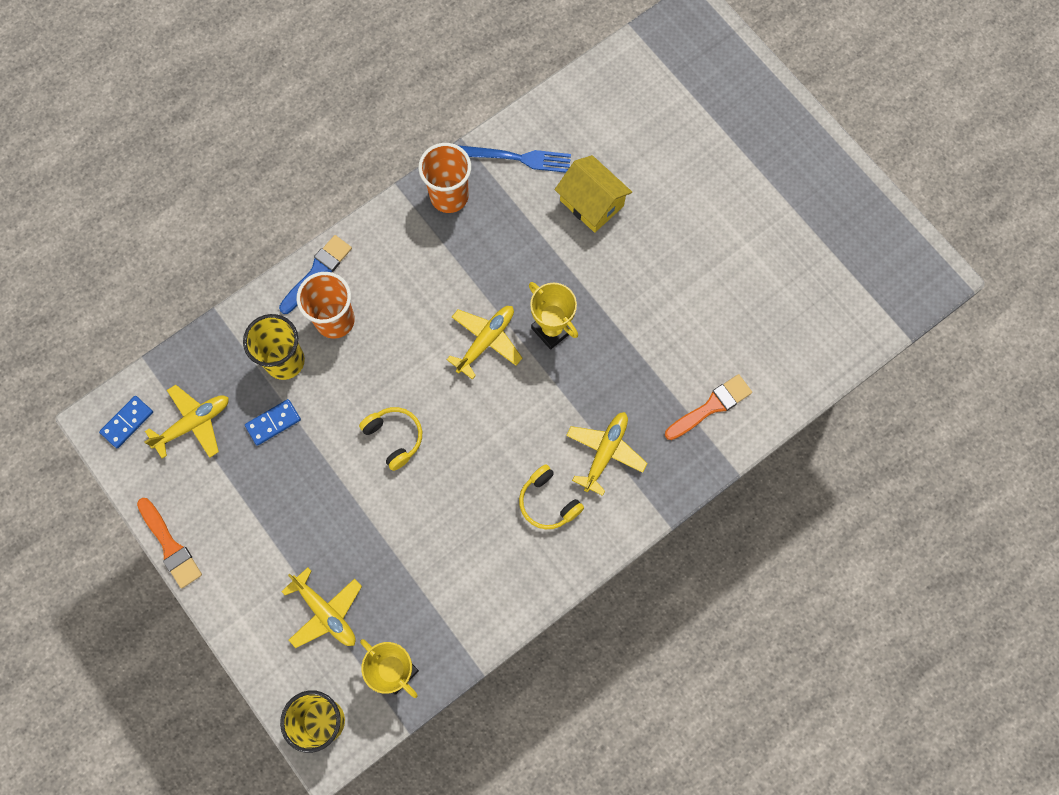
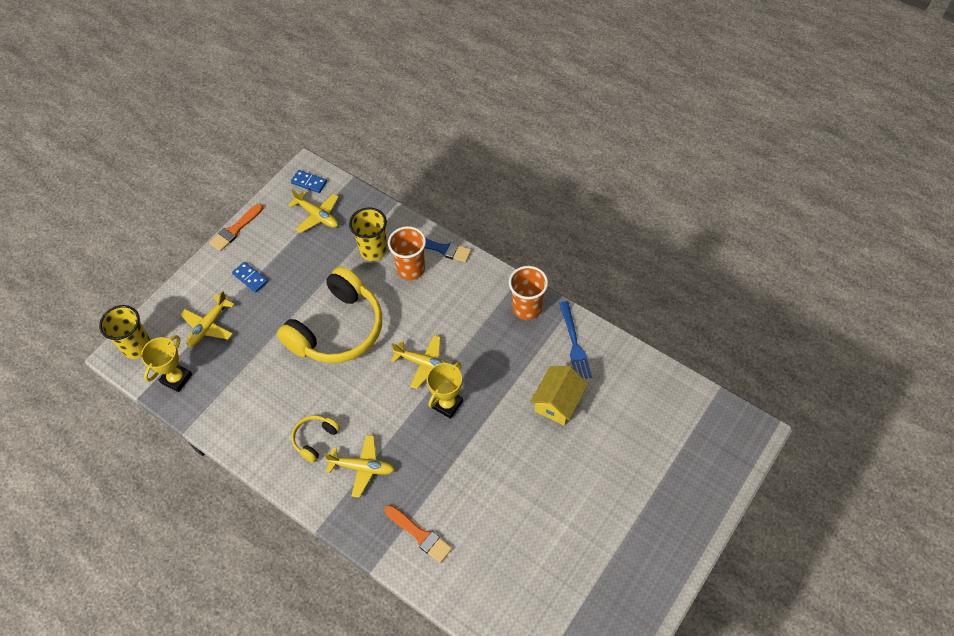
camera: 75 degrees right, 15 degrees down
blue domino [245,399,301,446] -> blue domino moved to [232,262,268,293]
yellow headphones [359,407,422,471] -> yellow headphones [277,267,382,363], size x2.27

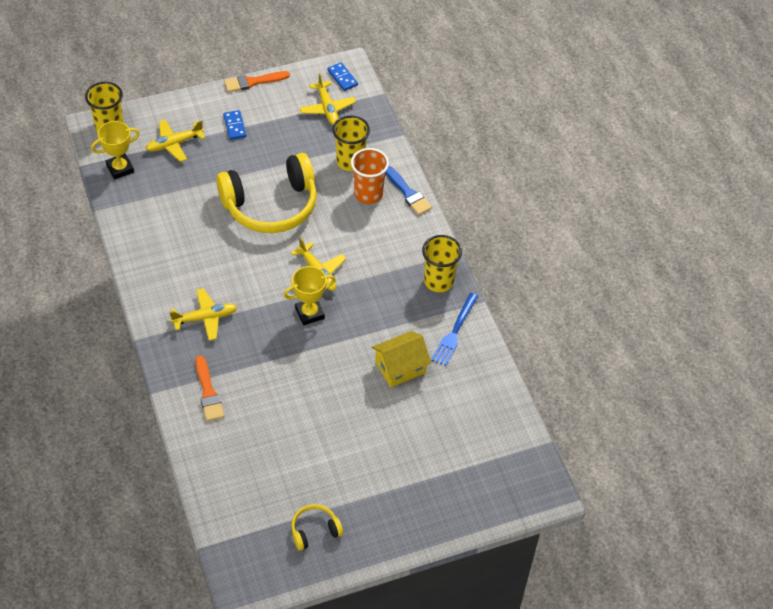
camera: 30 degrees right, 5 degrees down
yellow headphones [291,415,340,463] -> yellow headphones moved to [291,504,343,551]
yellow plane [324,435,395,498] -> yellow plane turned 60 degrees counterclockwise [169,288,237,341]
orange cup [509,266,548,320] -> yellow cup [422,235,462,292]

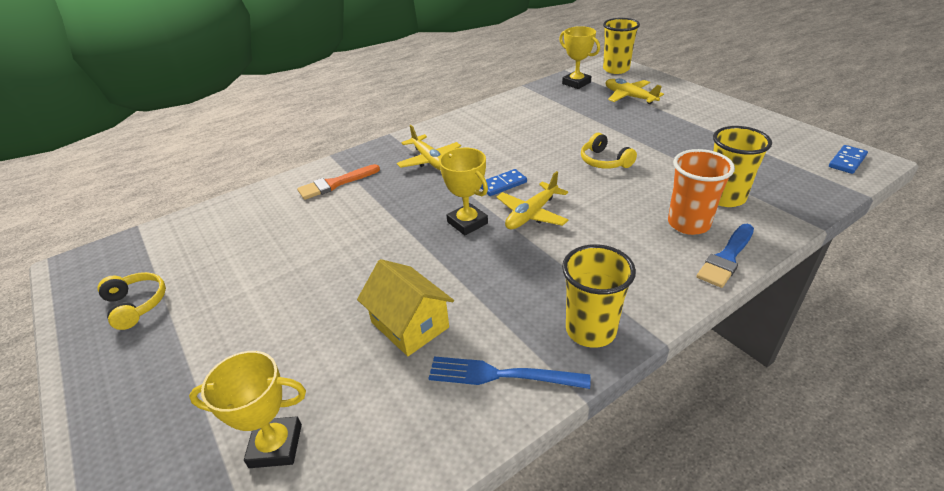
camera: 80 degrees right, 15 degrees down
yellow headphones [216,153,317,233] -> yellow headphones [581,133,637,169], size x0.44
blue domino [223,110,247,140] -> blue domino moved to [481,169,527,196]
orange brush [224,71,290,92] -> none
yellow plane [300,73,356,125] -> none
none -> yellow trophy [189,351,306,468]

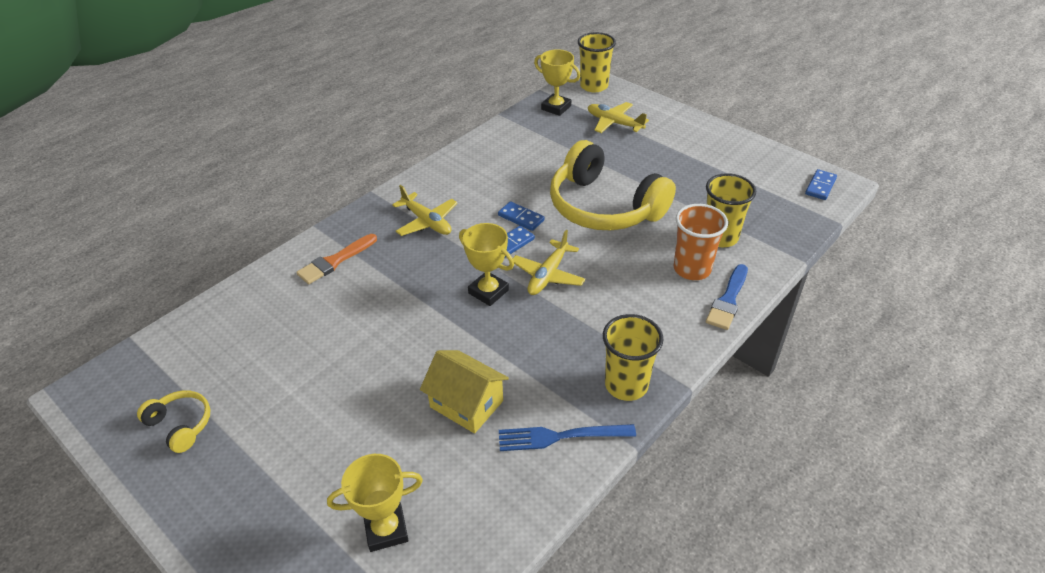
camera: 15 degrees left, 5 degrees up
yellow headphones [581,133,637,169] -> yellow headphones [550,140,676,230], size x2.27
none -> blue domino [498,201,545,231]

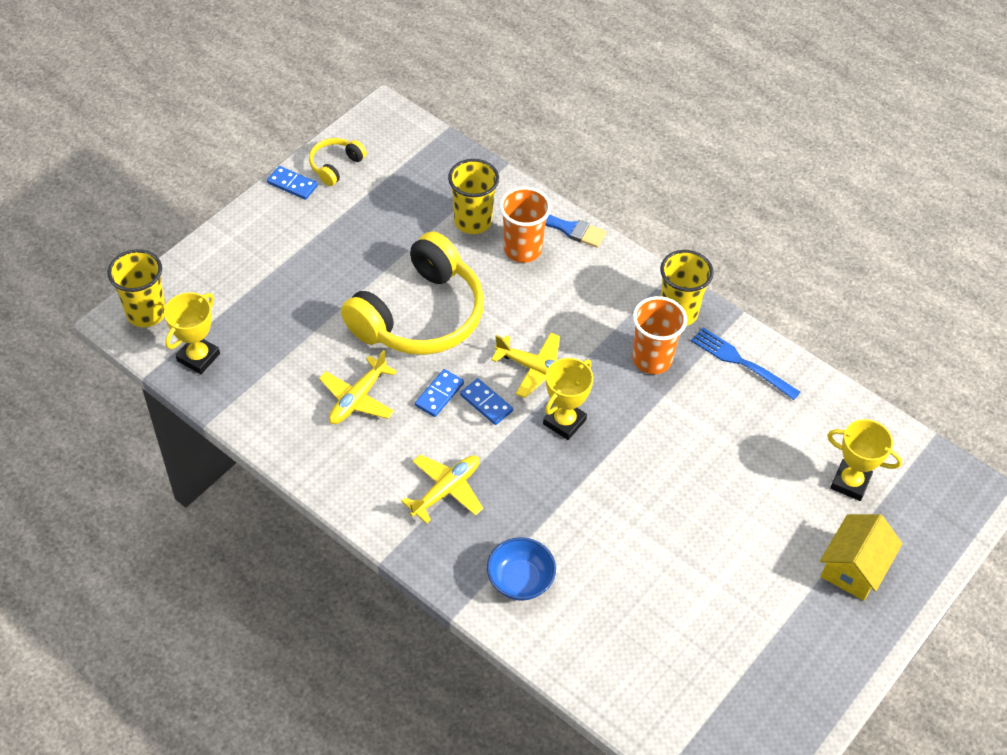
camera: 95 degrees left, 10 degrees up
yellow headphones [137,390,210,453] -> yellow headphones moved to [309,138,367,186]
orange brush [296,234,377,284] -> blue bowl [487,537,556,601]
yellow trophy [327,454,423,552] -> yellow trophy turned 45 degrees counterclockwise [827,419,902,501]
yellow house [420,350,509,434] -> yellow house moved to [820,514,903,601]
blue fork [499,424,636,451] -> blue fork turned 135 degrees clockwise [691,328,800,400]
yellow plane [588,102,649,133] -> yellow plane moved to [319,350,397,424]
blue domino [805,169,837,200] -> blue domino moved to [267,166,318,200]
none -> orange cup [632,296,687,374]

